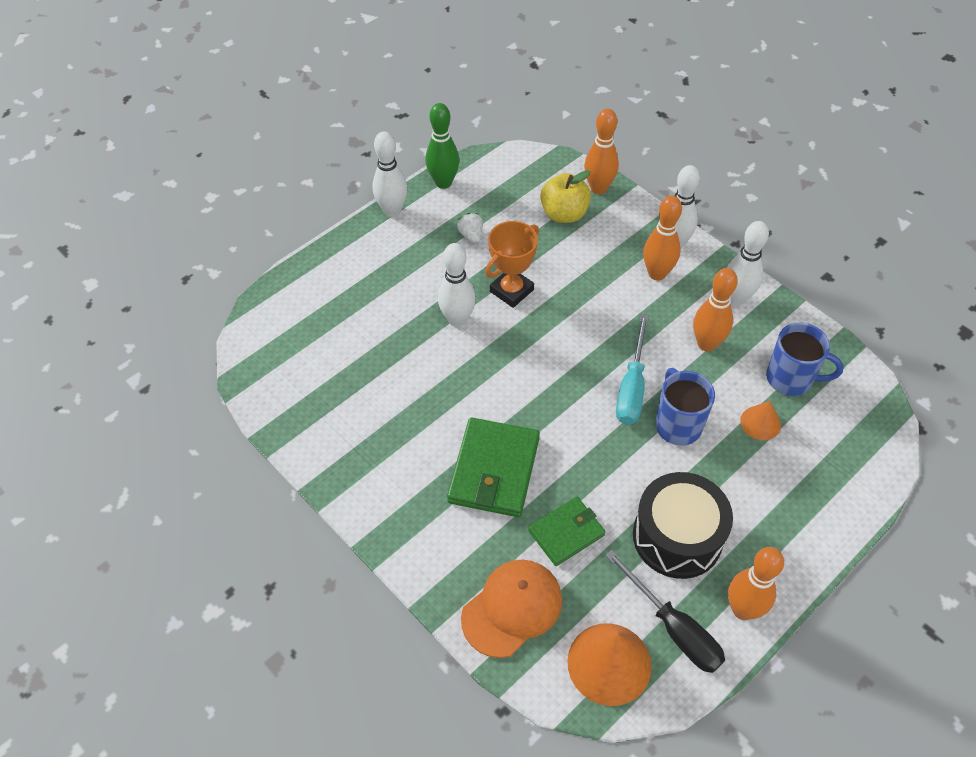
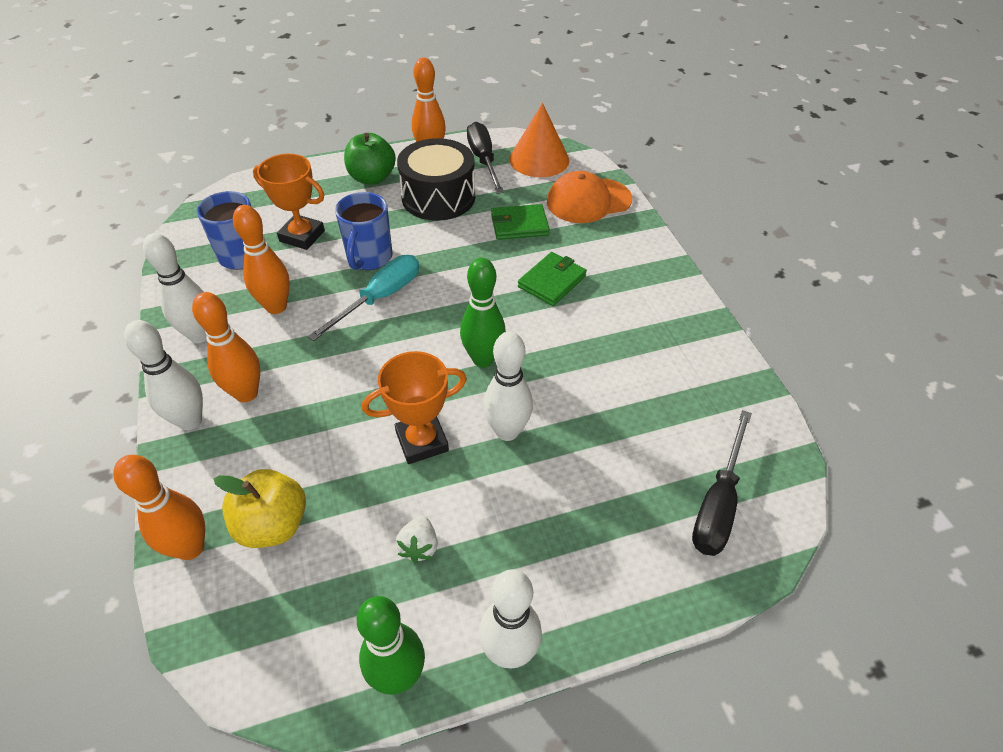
camera: 155 degrees left, 5 degrees down
green wallet [447,418,540,517] -> green wallet [518,252,587,306], size x0.63
orange cone [740,401,781,440] -> orange trophy [253,154,325,250]
none -> green apple [344,133,396,185]
none -> green bowling pin [460,258,506,368]
none -> black screwdriver [692,410,752,556]

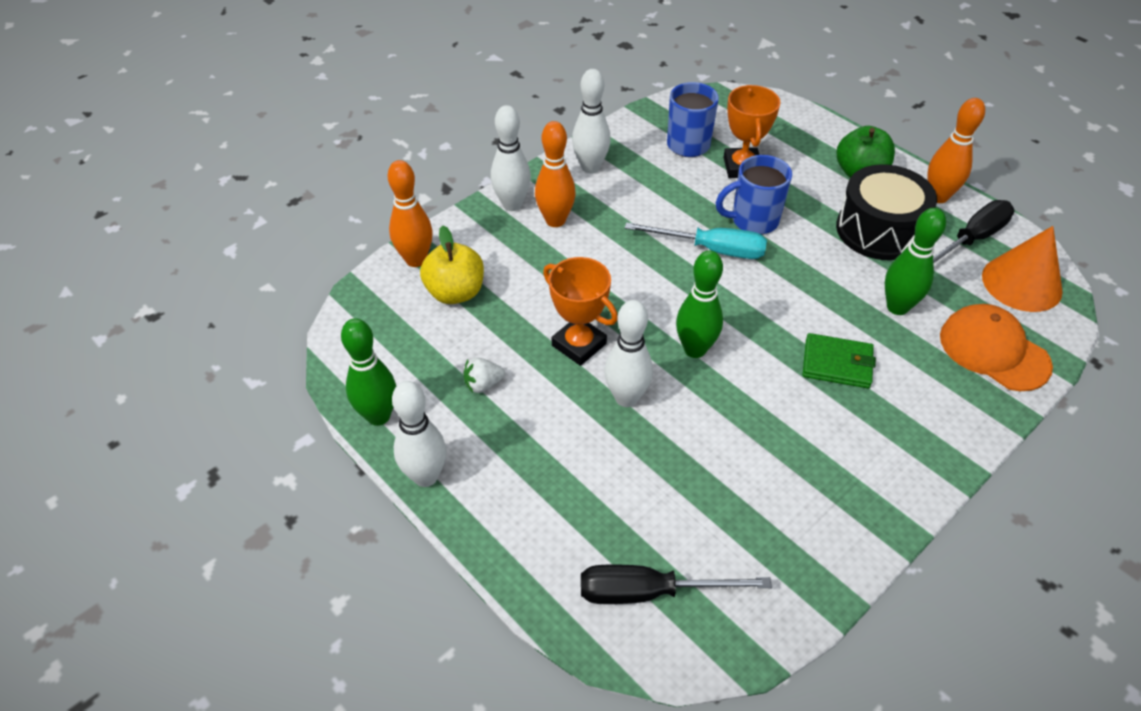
camera: 65 degrees right, 0 degrees up
orange bowling pin [233,205,290,314] -> none
green wallet [491,204,550,240] -> green bowling pin [885,208,946,315]

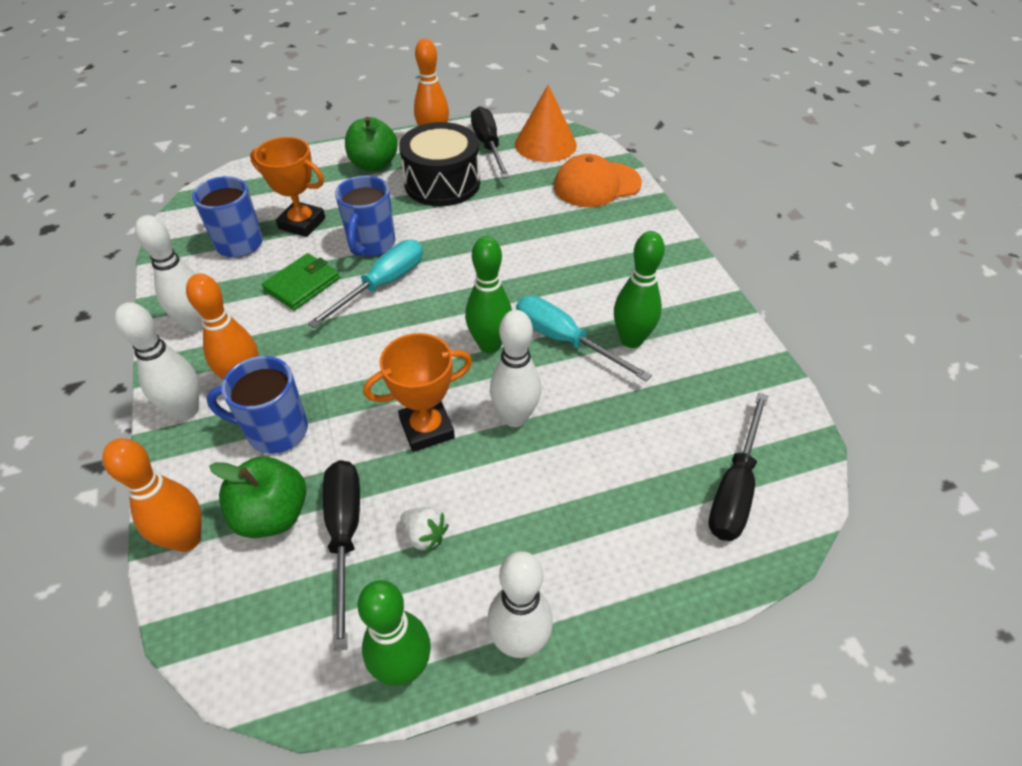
camera: 65 degrees left, 0 degrees up
yellow apple [420,226,484,304] -> green apple [209,456,306,538]
white strawberry [464,357,505,393] -> white strawberry turned 60 degrees counterclockwise [400,507,449,552]
green wallet [803,333,876,388] -> green wallet moved to [262,253,340,310]
green bowling pin [885,208,946,315] -> green bowling pin moved to [614,231,665,348]
none -> blue mug [206,356,308,454]
none -> black screwdriver [323,460,360,651]
none -> turquoise screwdriver [516,296,652,382]

